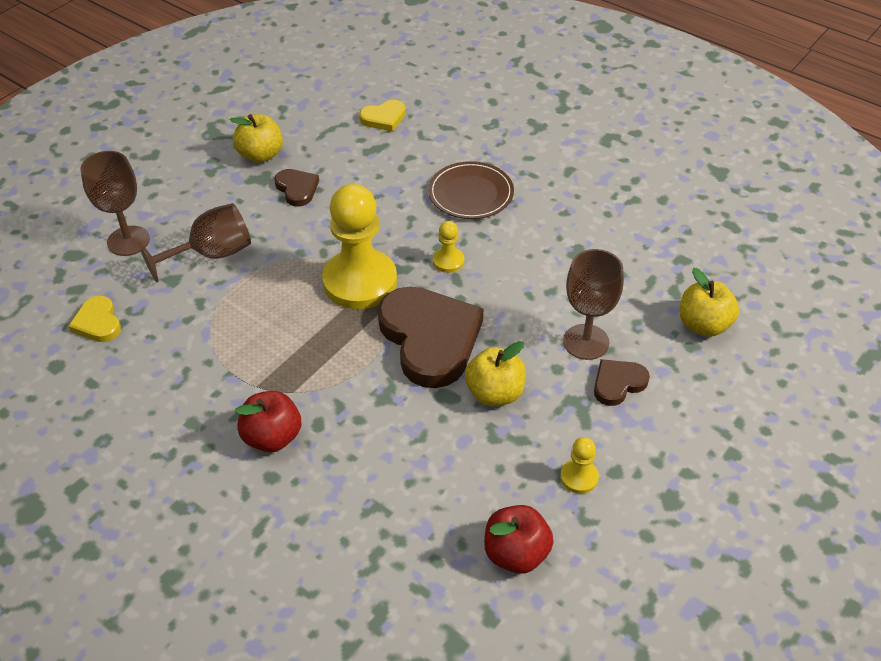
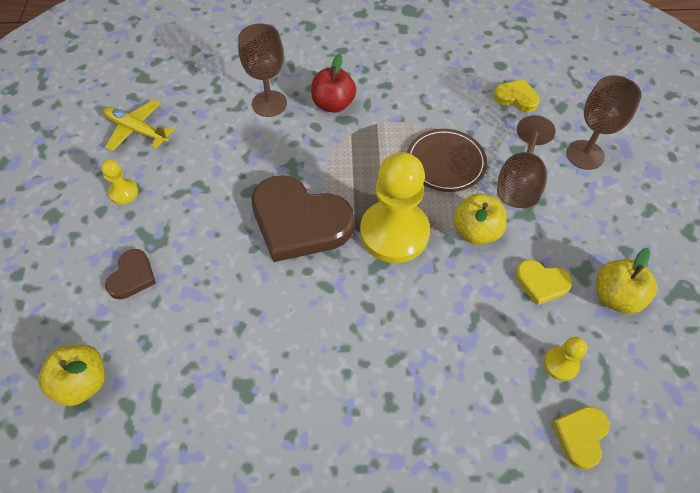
camera: 140 degrees right, 10 degrees up
brown heart [274,169,319,207] -> yellow heart [515,260,572,305]
brown plate [428,161,514,219] -> brown plate moved to [407,129,487,192]
yellow pawn [433,221,464,273] -> yellow pawn moved to [544,337,587,381]
yellow apple [465,341,526,406] -> yellow apple moved to [453,194,507,245]
red apple [484,505,554,574] -> yellow plane [103,100,174,151]
brown goblet [563,249,624,360] -> brown goblet moved to [238,23,287,117]

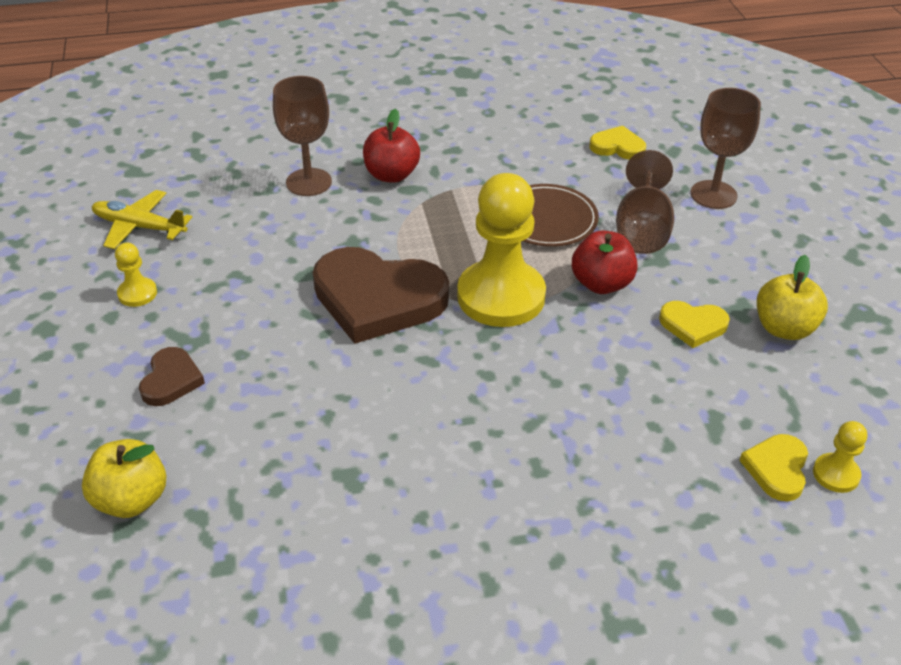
camera: 10 degrees left, 15 degrees down
yellow apple [453,194,507,245] -> red apple [572,231,638,294]
yellow pawn [544,337,587,381] -> yellow pawn moved to [813,421,867,493]

